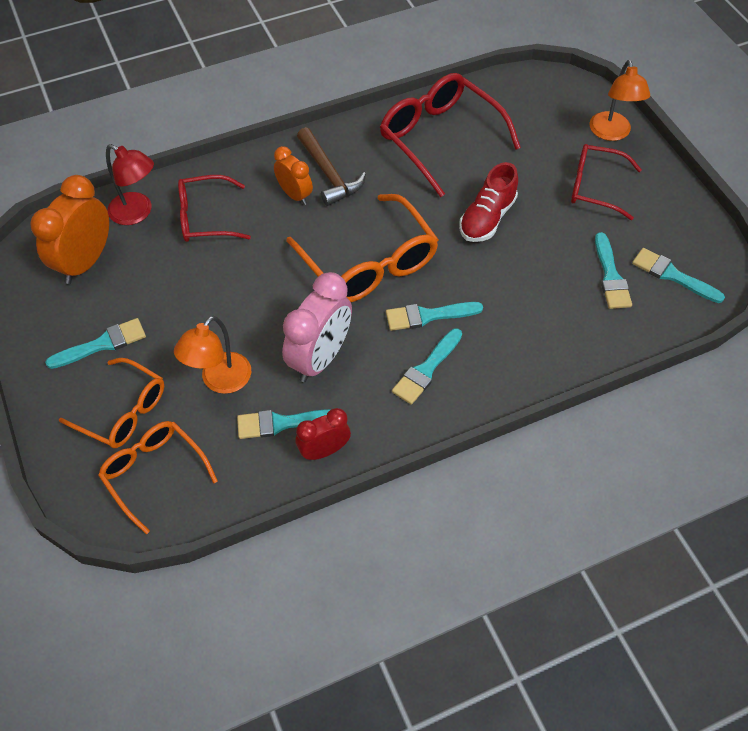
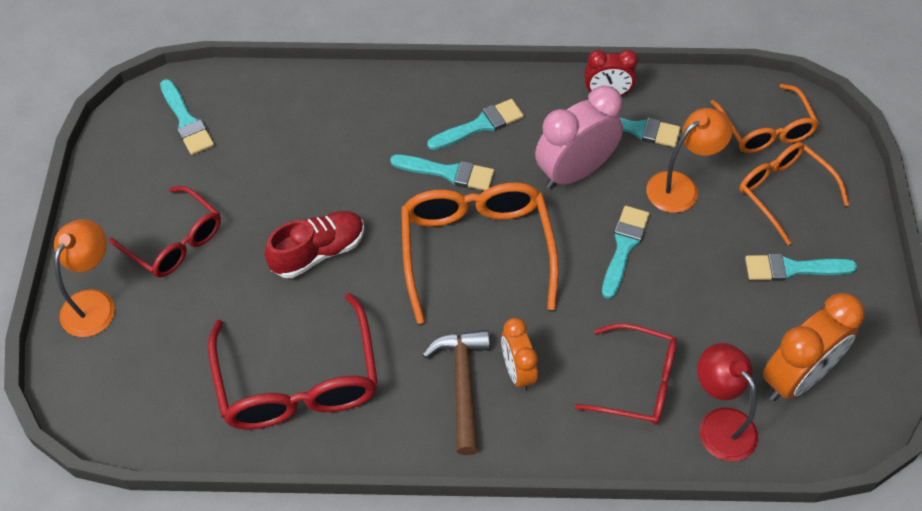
camera: 155 degrees left, 0 degrees up
turquoise brush [595,232,632,309] -> turquoise brush moved to [602,206,650,299]

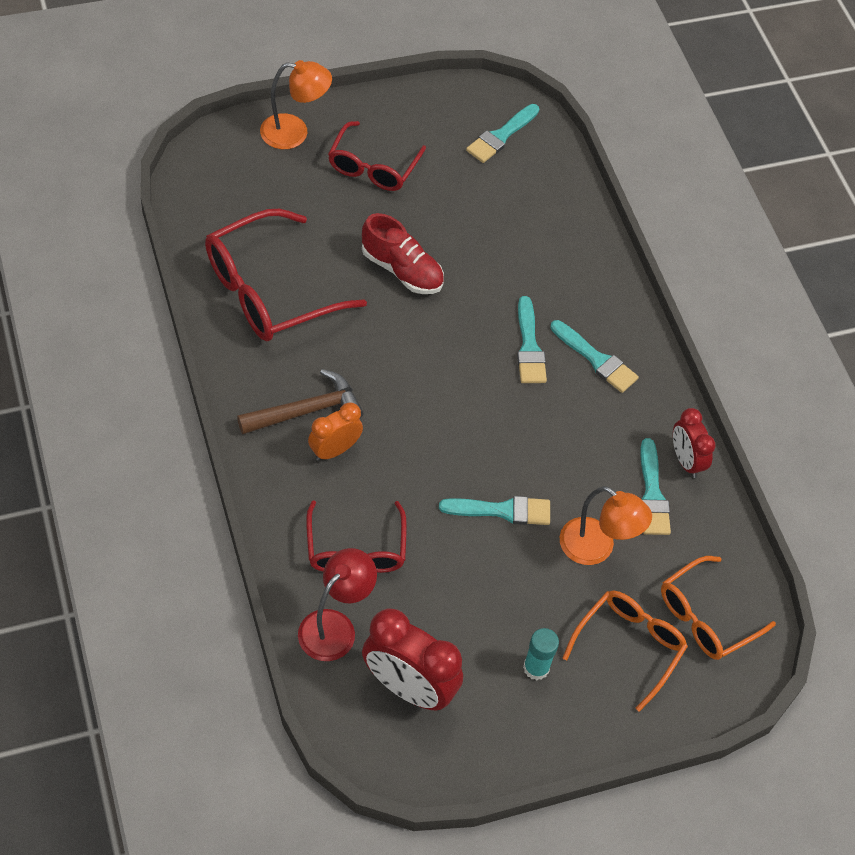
camera: 65 degrees right, 0 degrees up
orange glasses [401,183,559,324] -> none
pink clock [535,85,623,189] -> none
turquoise brush [745,253,857,281] -> turquoise glue stick [523,628,559,680]
orange clock [763,293,864,401] -> red clock [362,608,463,710]

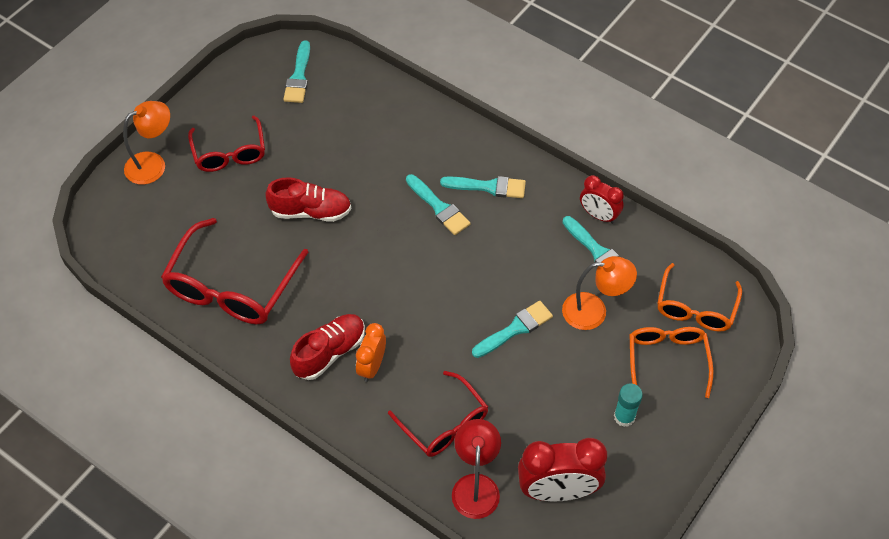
camera: 30 degrees left, 0 degrees up
brown hammer [237,369,364,434] -> red shoe [290,314,365,380]

